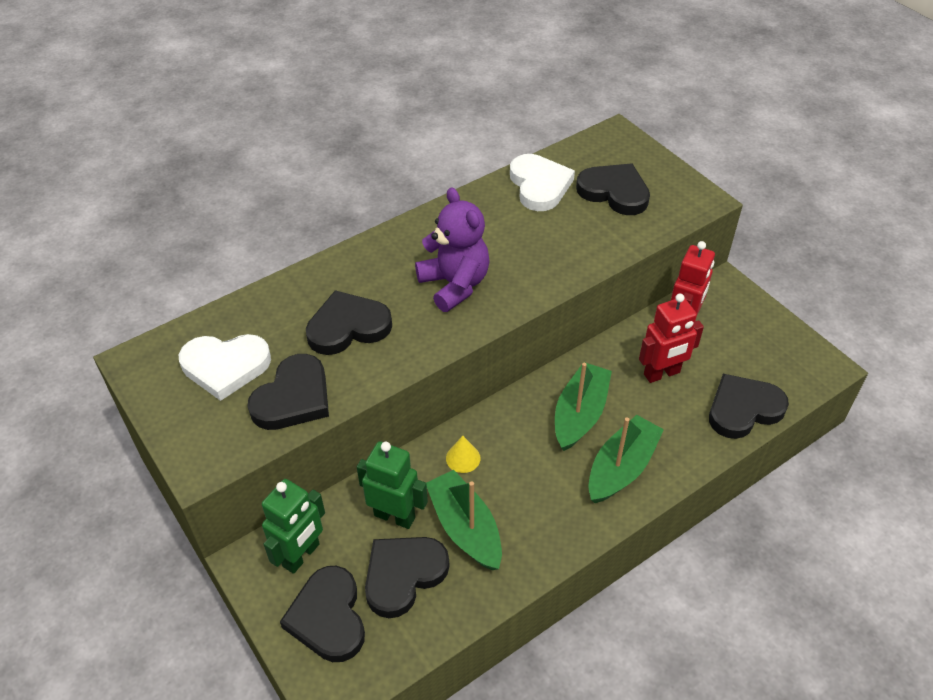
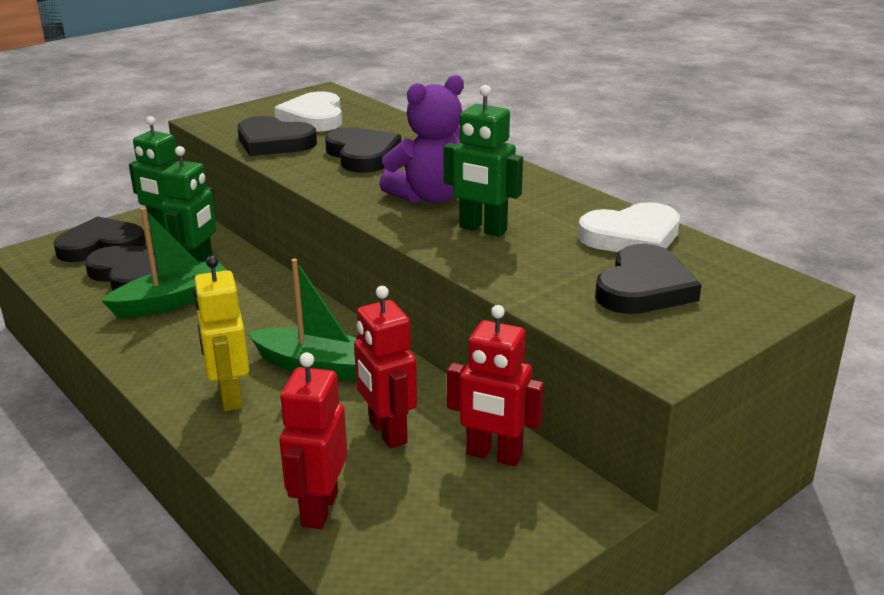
camera: 85 degrees right, 20 degrees down
yellow cone [446,436,481,473] -> none
green boat [588,415,664,503] -> yellow robot [193,256,249,411]
black heart [709,374,789,439] -> red robot [279,352,347,529]
none -> green robot [443,85,523,237]

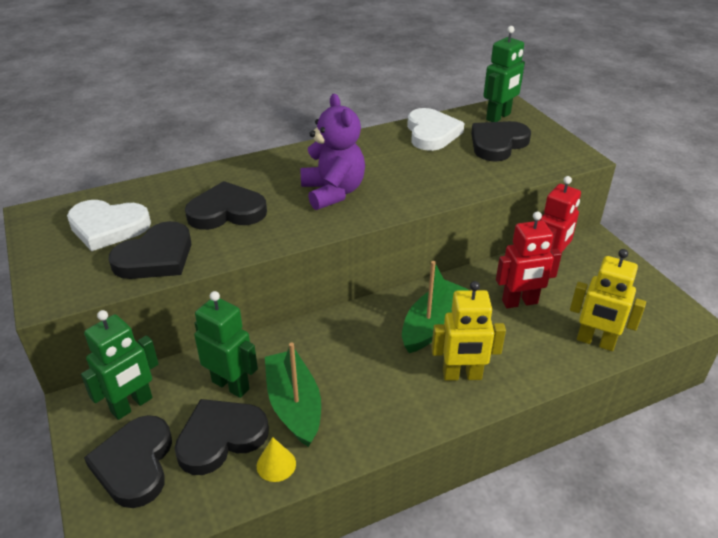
camera: 75 degrees left, 10 degrees up
red robot [279,352,347,529] -> yellow robot [570,249,646,351]
green robot [443,85,523,237] -> green robot moved to [483,26,525,122]
black heart [595,244,702,314] -> black heart turned 90 degrees counterclockwise [471,121,531,162]
none -> yellow cone [257,437,296,482]

